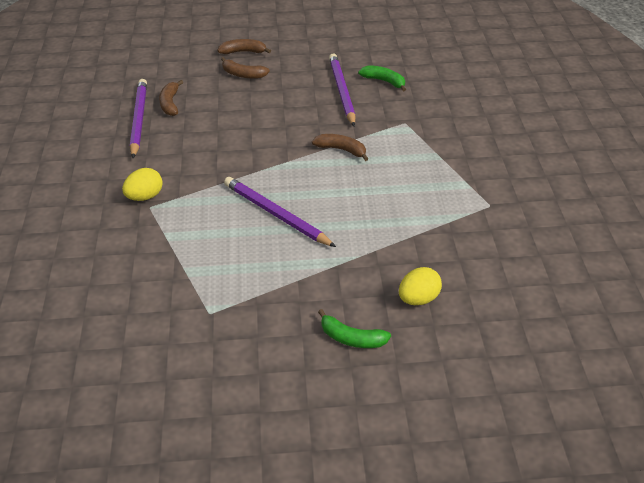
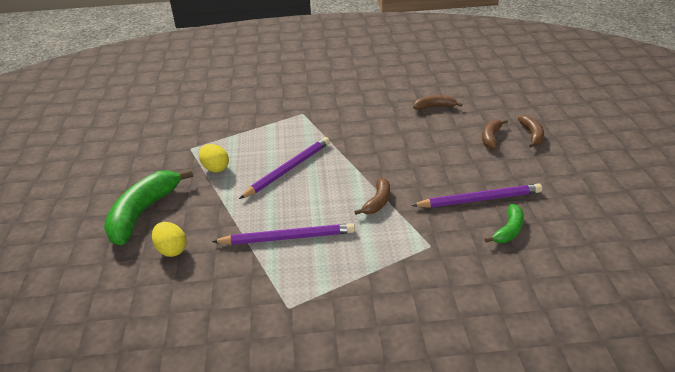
camera: 90 degrees right, 5 degrees down
yellow egg [122,168,163,201] -> yellow egg moved to [199,144,229,172]
purple pencil [130,79,147,158] -> purple pencil moved to [212,223,355,245]
green banana [318,309,391,348] -> green banana [104,169,193,245], size x1.94

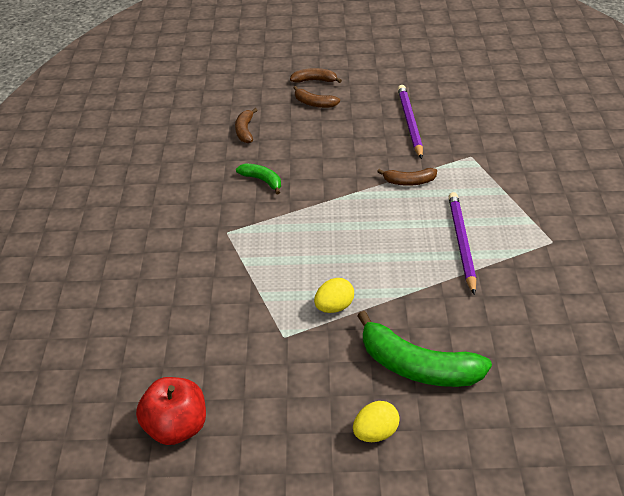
camera: 85 degrees left, 5 degrees up
yellow egg [152,222,187,257] -> yellow egg moved to [353,401,400,442]
purple pencil [239,137,330,199] -> none
brown banana [354,178,390,215] -> brown banana turned 150 degrees clockwise [377,168,437,186]
green banana [485,204,524,243] -> green banana moved to [236,163,281,195]
none -> red apple [136,377,206,445]

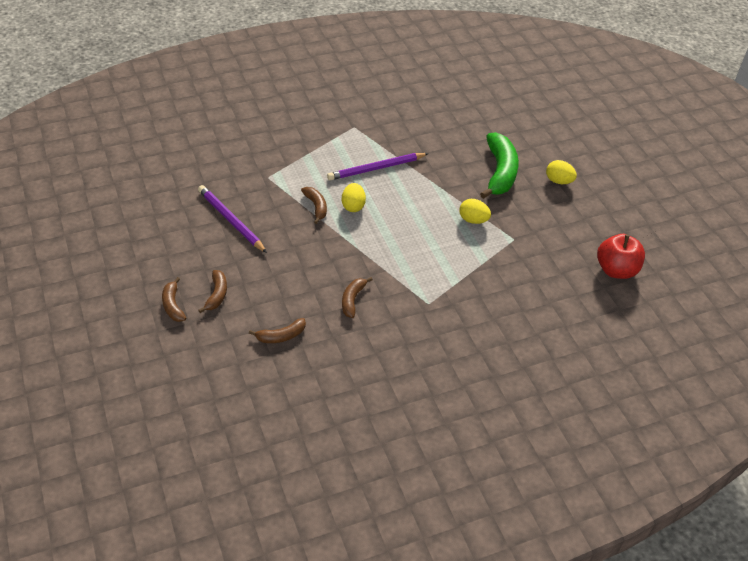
camera: 115 degrees left, 5 degrees up
green banana [236,163,281,195] -> brown banana [342,277,373,318]
purple pencil [398,85,423,159] -> purple pencil turned 75 degrees clockwise [198,185,267,253]
none -> yellow egg [342,183,366,212]

